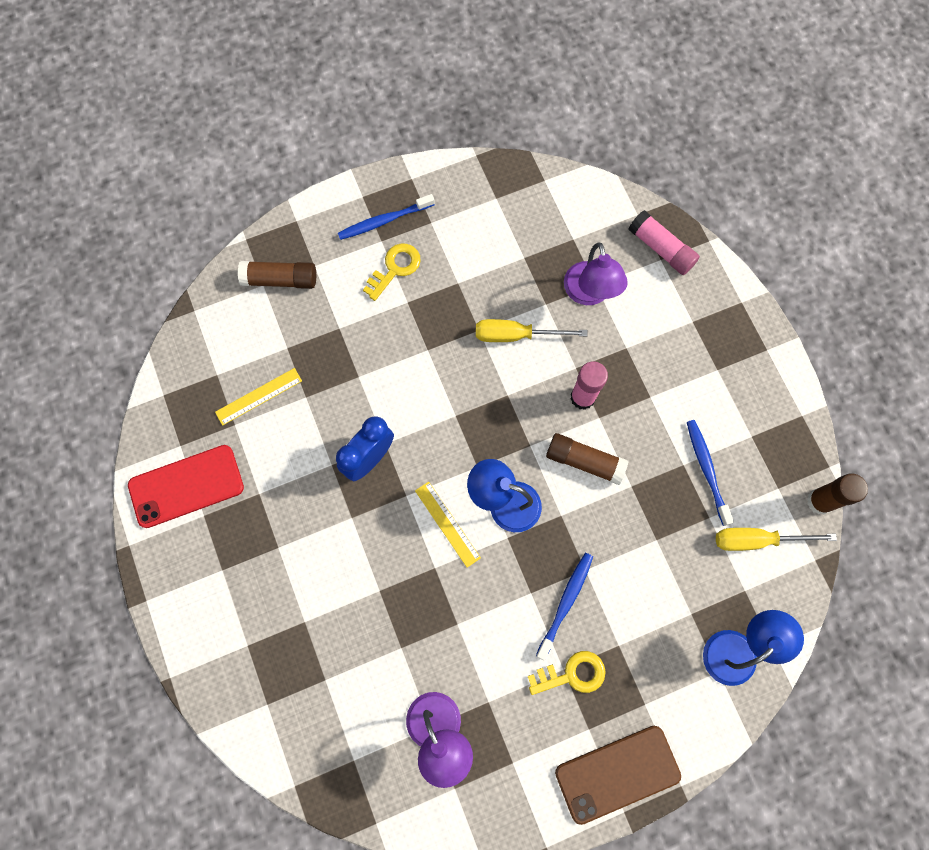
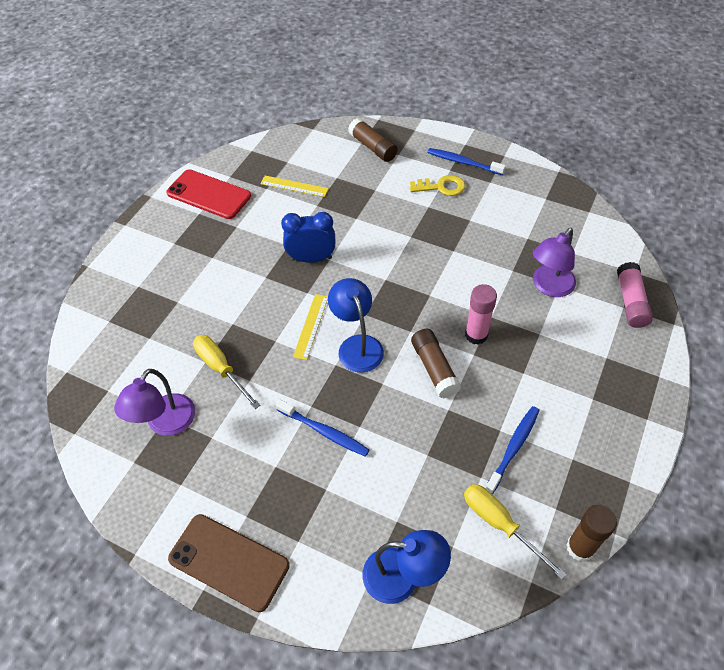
camera: 50 degrees right, 20 degrees down
yellow screwdriver [476,319,587,342] -> yellow screwdriver moved to [193,335,260,409]
yellow key [528,651,606,695] -> none
blue toothbrush [536,553,593,660] -> blue toothbrush turned 45 degrees clockwise [276,400,369,457]

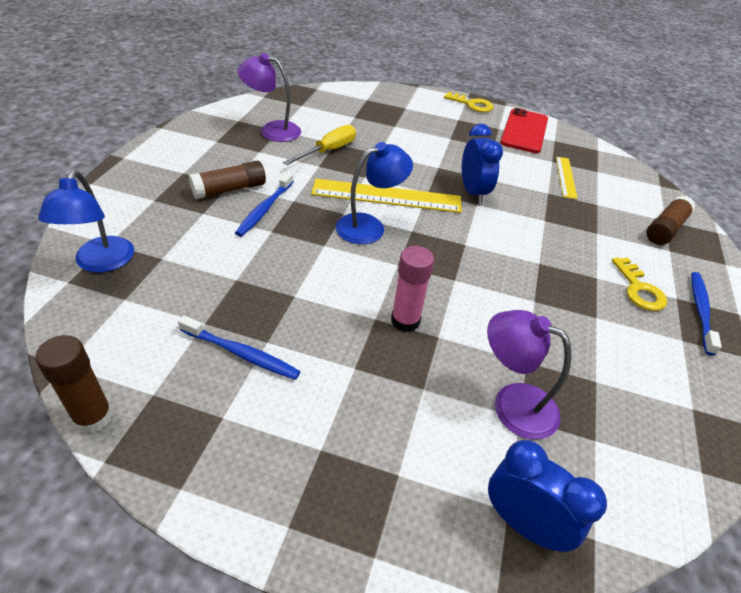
camera: 75 degrees right, 10 degrees down
brown phone [168,514,290,612] -> none
yellow ruler [293,294,328,360] -> yellow ruler [311,179,462,213], size x1.83
brown glue stick [411,329,461,398] -> brown glue stick moved to [189,161,266,199]
yellow screwdriver [464,484,567,580] -> none
pink glue stick [617,262,653,328] -> blue clock [488,440,607,552]
none -> yellow key [444,92,493,112]

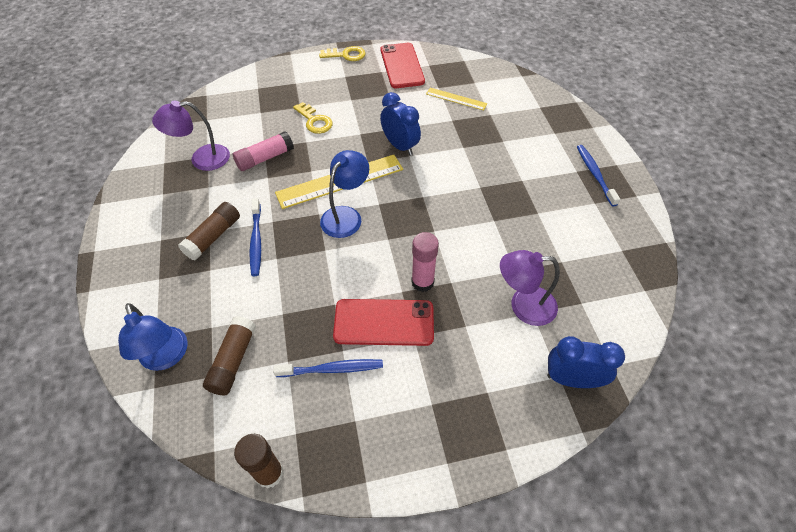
camera: 25 degrees left, 10 degrees up
yellow screwdriver [283,125,356,165] -> pink glue stick [233,131,294,171]
yellow ruler [556,157,578,199] -> yellow ruler turned 45 degrees counterclockwise [426,88,487,111]
yellow key [612,258,667,311] -> yellow key moved to [293,102,333,134]
brown glue stick [646,195,696,245] -> brown glue stick moved to [203,316,256,395]
none -> red phone [333,299,434,346]

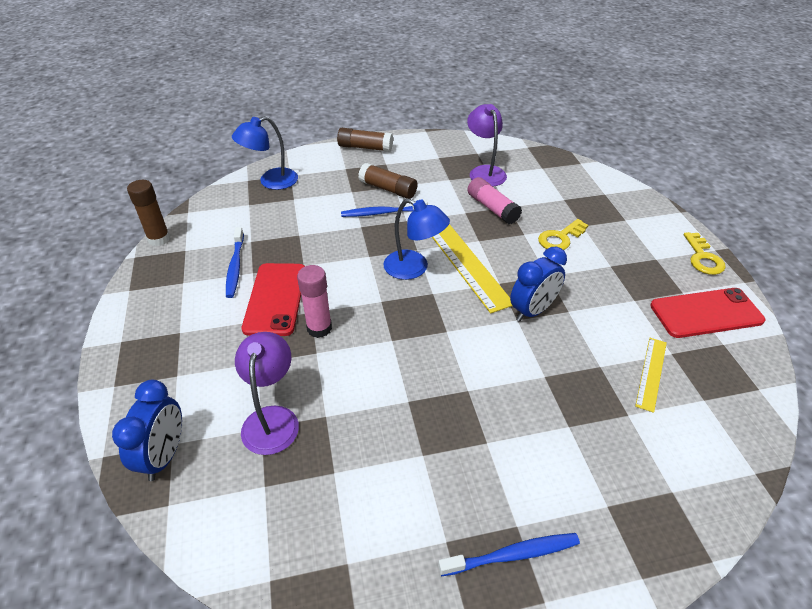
camera: 90 degrees right, 10 degrees down
brown glue stick [203,316,256,395] -> brown glue stick moved to [337,128,393,152]

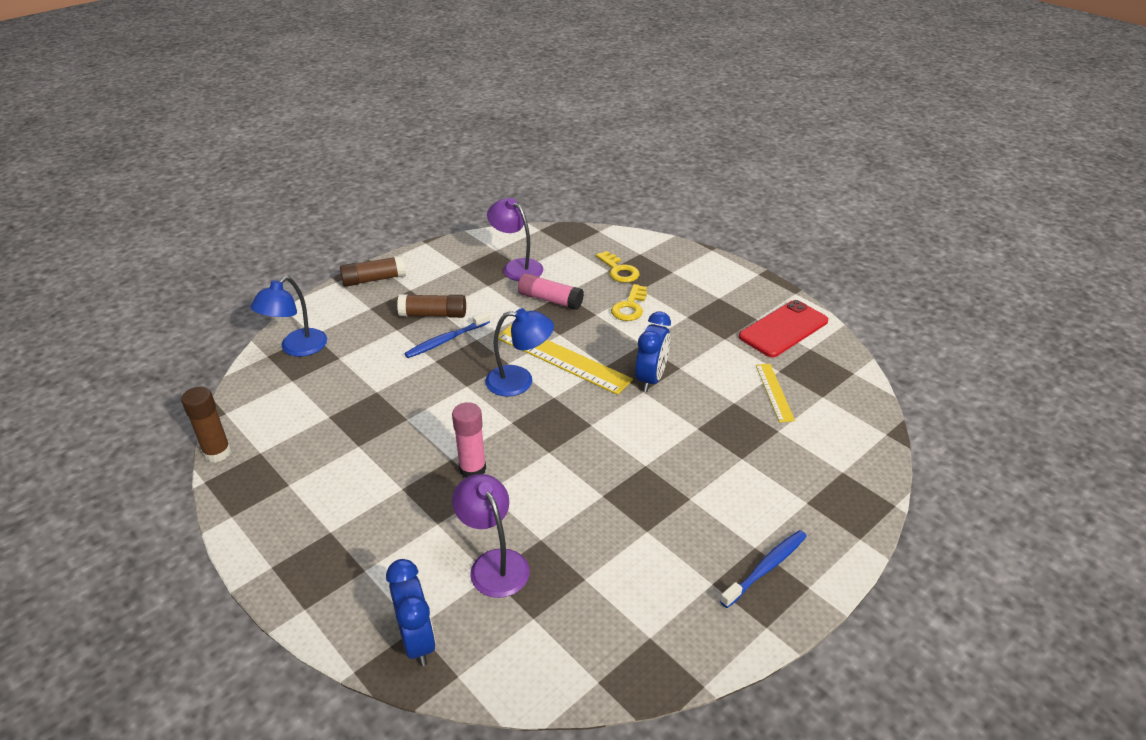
camera: 30 degrees left, 5 degrees down
blue toothbrush [226,227,244,298] -> none
red phone [242,263,305,336] -> none
yellow key [684,232,726,275] -> yellow key moved to [596,251,639,283]

